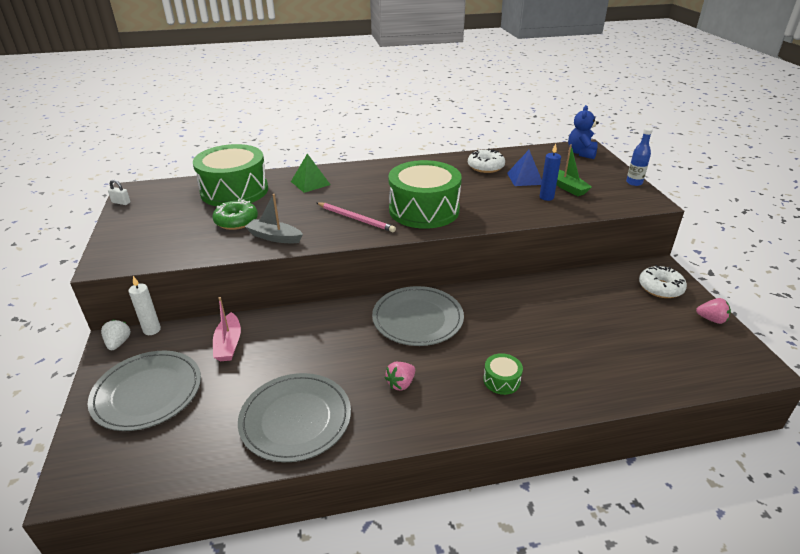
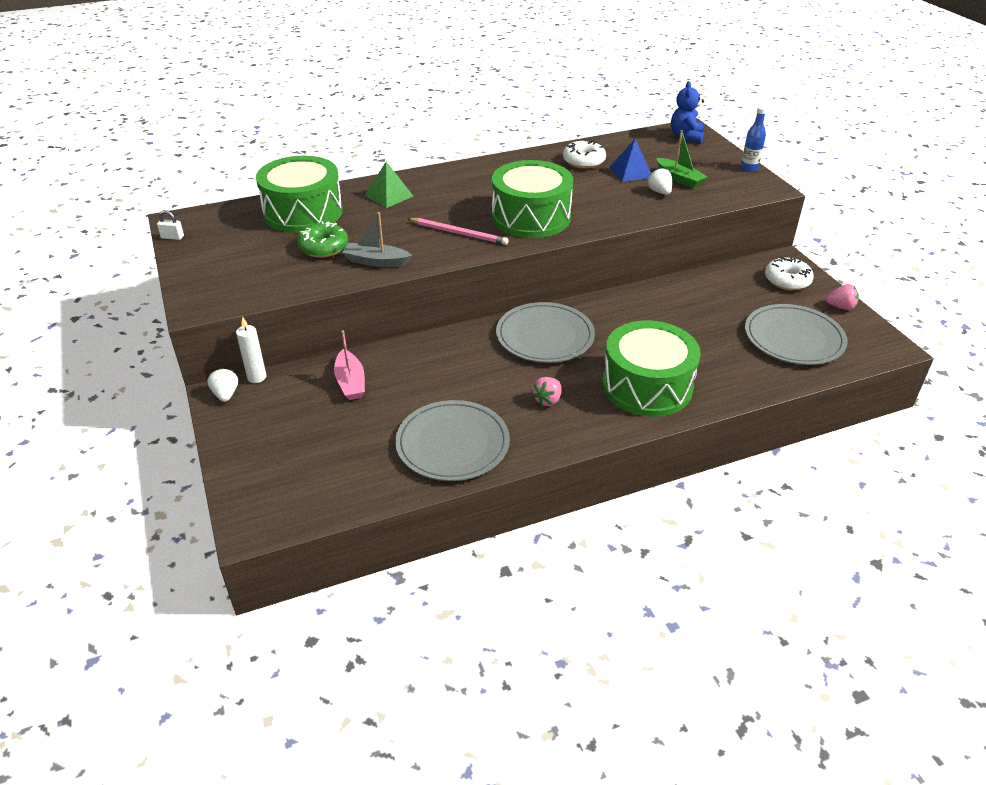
camera: 10 degrees left, 5 degrees up
grey plate [88,351,201,431] -> grey plate moved to [745,304,848,365]
green drum [483,353,523,395] -> green drum [602,320,701,417], size x2.40
blue candle [540,143,561,201] -> white strawberry [647,168,672,195]

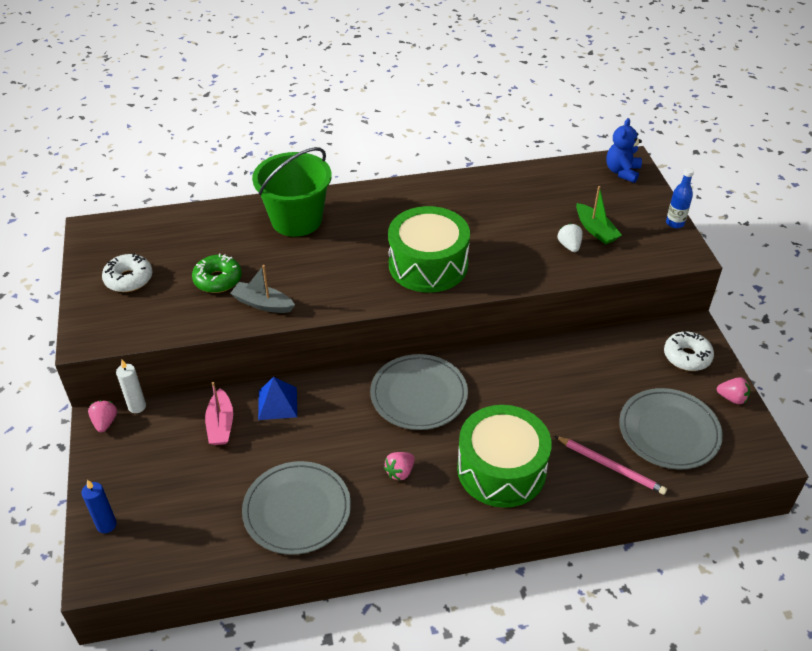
camera: 10 degrees right, 5 degrees up
white padlock [157,210,184,240] -> none
white strawberry [207,368,238,402] -> pink strawberry [88,400,117,433]
green drum [256,156,343,233] -> none
green pyramid [365,162,413,208] -> green bucket [252,147,332,237]
pink pencil [407,218,509,245] -> pink pencil moved to [555,436,667,495]
white donut [563,139,606,169] -> white donut moved to [102,253,152,292]
blue pyramid [610,139,651,182] -> blue pyramid moved to [258,377,297,420]
none -> blue candle [82,480,117,533]

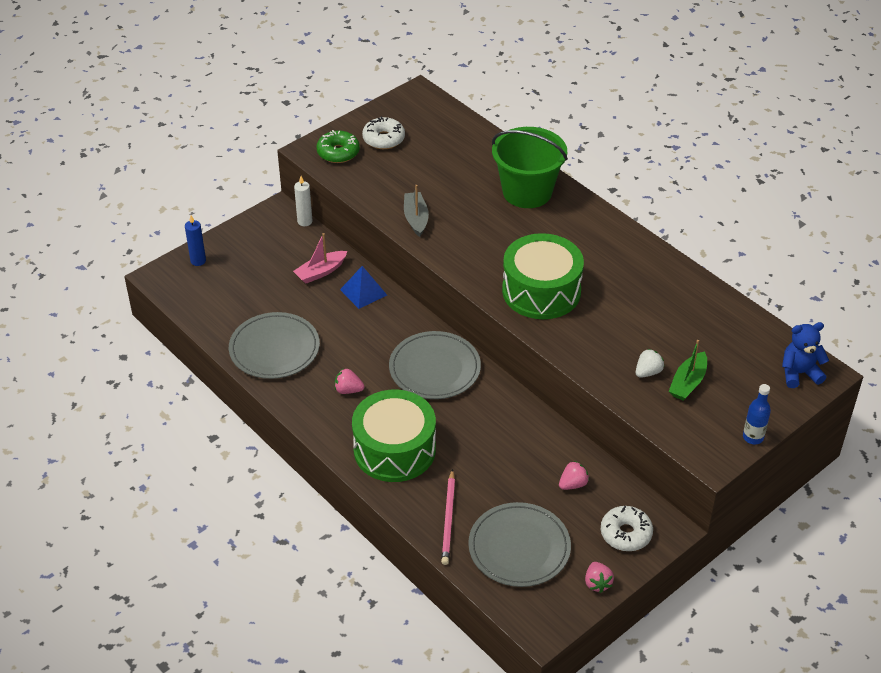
camera: 60 degrees right, 0 degrees up
pink strawberry [88,400,117,433] -> pink strawberry moved to [559,461,589,490]
green donut [192,254,242,293] -> green donut moved to [316,130,360,163]

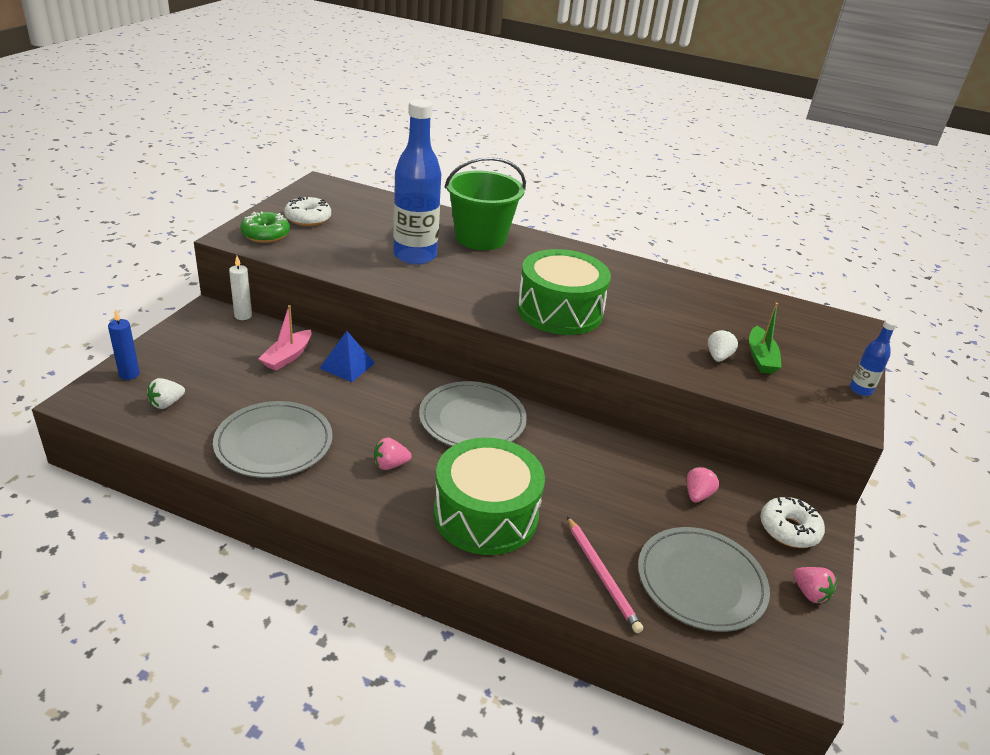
camera: 30 degrees left, 10 degrees down
grey boat [404,185,429,237] -> none
blue teddy bear [782,322,829,388] -> none
none -> white strawberry [147,378,185,409]
none -> blue bottle [393,99,441,265]

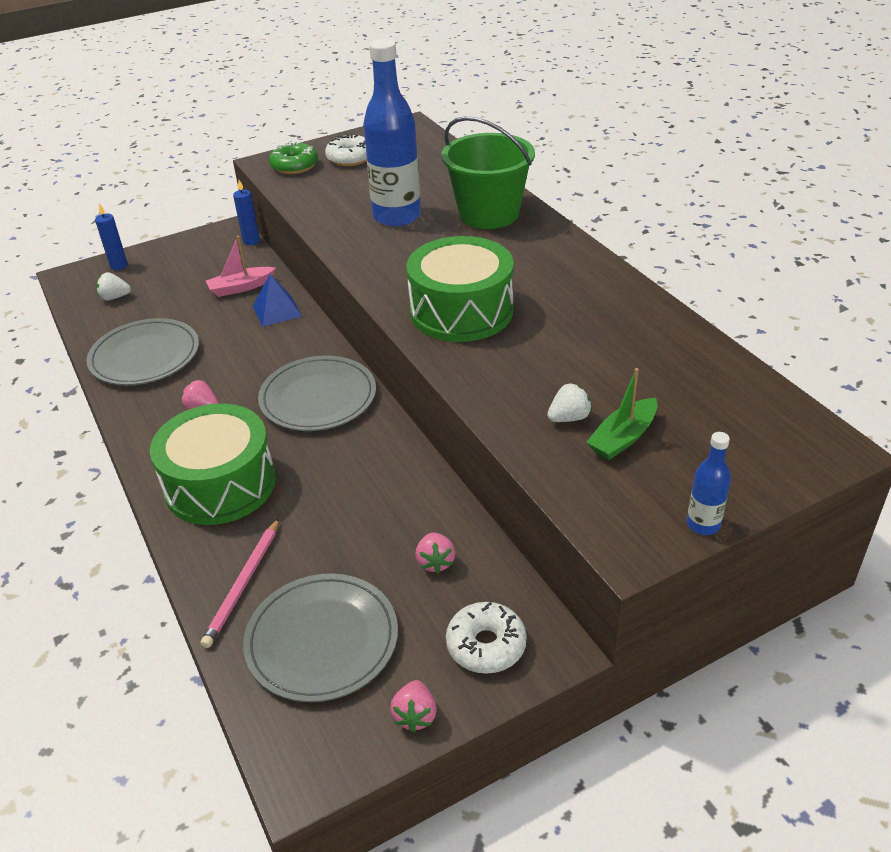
camera: 45 degrees right, 5 degrees up
white candle [229,256,252,320] -> blue candle [233,180,260,245]
pink strawberry [687,467,719,502] -> pink strawberry turned 105 degrees clockwise [415,533,455,574]

